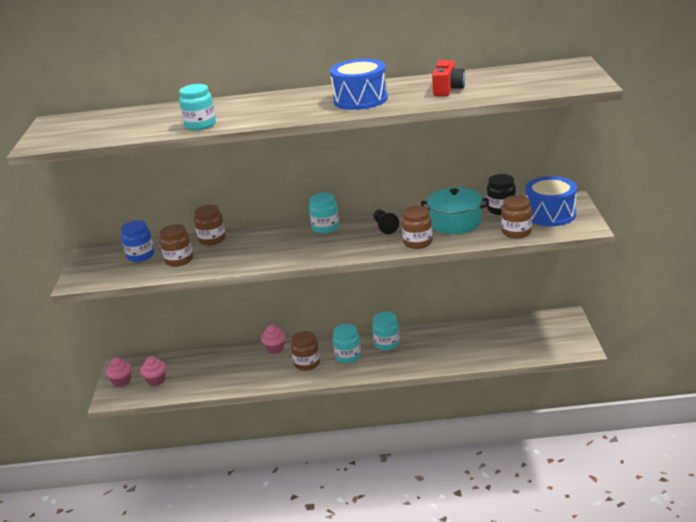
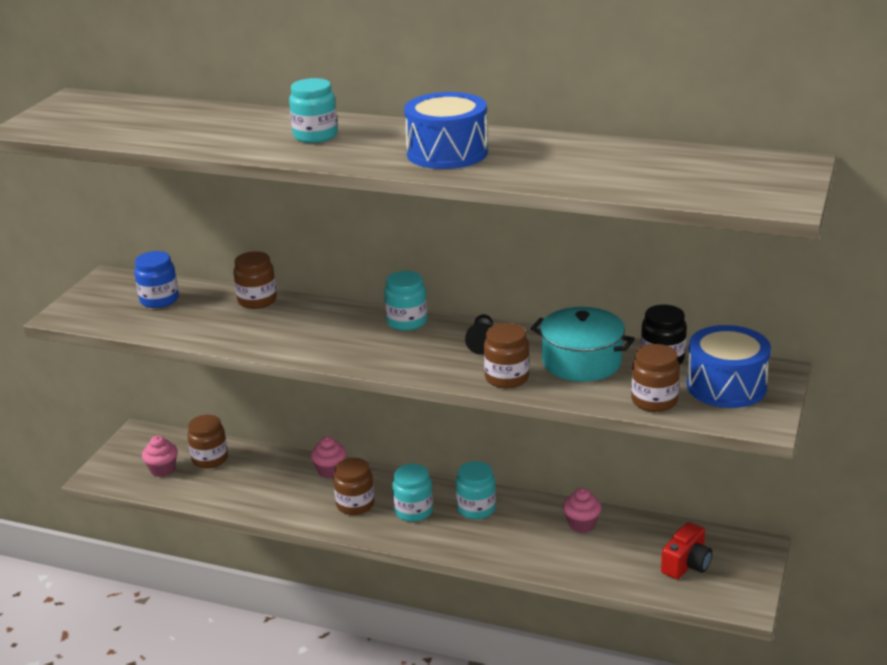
camera: 20 degrees right, 0 degrees up
pink cupcake [106,357,132,387] -> pink cupcake moved to [563,488,601,533]
brown jar [160,224,193,267] -> brown jar moved to [187,415,228,468]
turquoise jar [179,84,216,130] -> turquoise jar moved to [289,78,338,143]
red camera [432,60,465,96] -> red camera moved to [661,522,713,579]

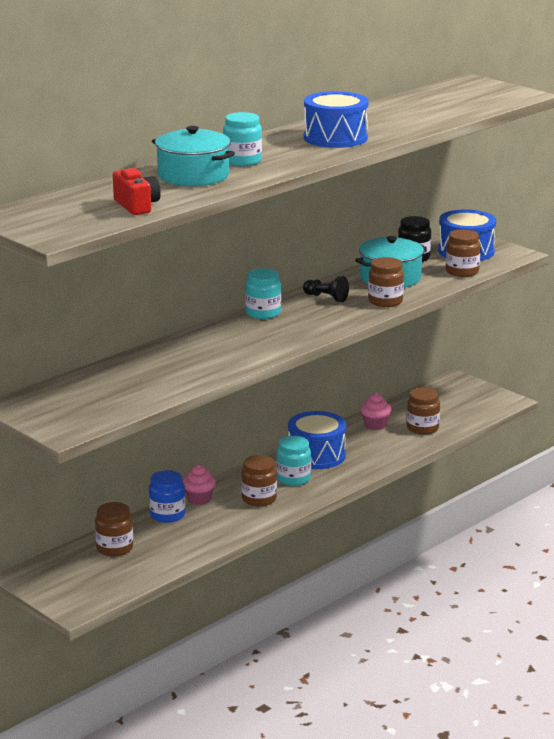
camera: 65 degrees left, 5 degrees down
blue jar [134,251,179,308] -> blue jar moved to [149,470,185,523]
pink cupcake [142,436,178,477] -> none
brown jar [234,251,277,309] -> brown jar moved to [407,388,440,435]
turquoise jar [456,461,496,519] -> blue drum [288,411,346,469]
red camera [661,522,713,579] -> red camera moved to [113,168,161,215]
none -> turquoise pot [152,126,235,186]

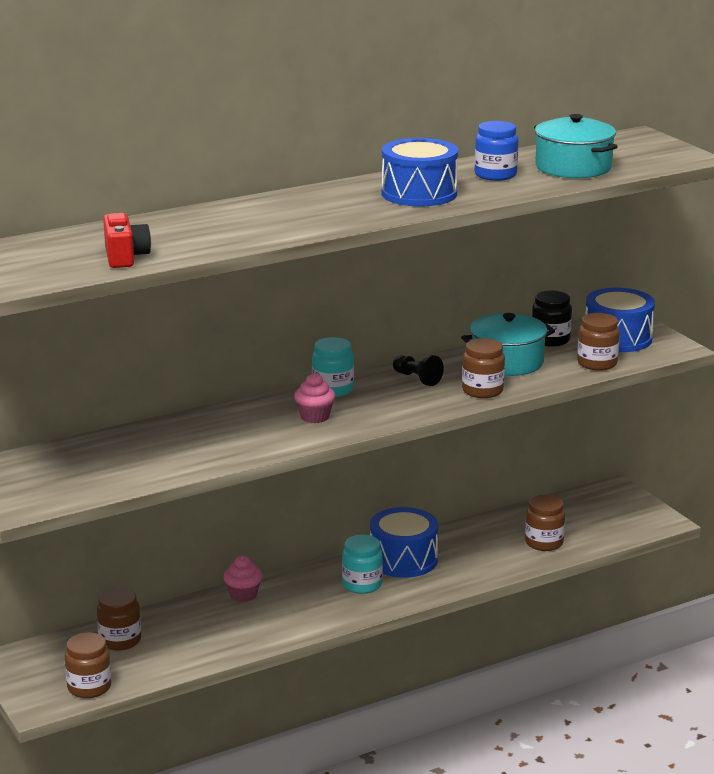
camera: 15 degrees right, 0 degrees up
blue jar [149,470,185,523] -> blue jar moved to [474,121,518,181]
turquoise pot [152,126,235,186] -> turquoise pot moved to [534,114,618,178]
turquoise jar [223,112,262,166] -> none
brown jar [241,455,277,506] -> brown jar moved to [65,632,112,698]
pink cupcake [360,393,391,430] -> pink cupcake moved to [294,373,335,423]

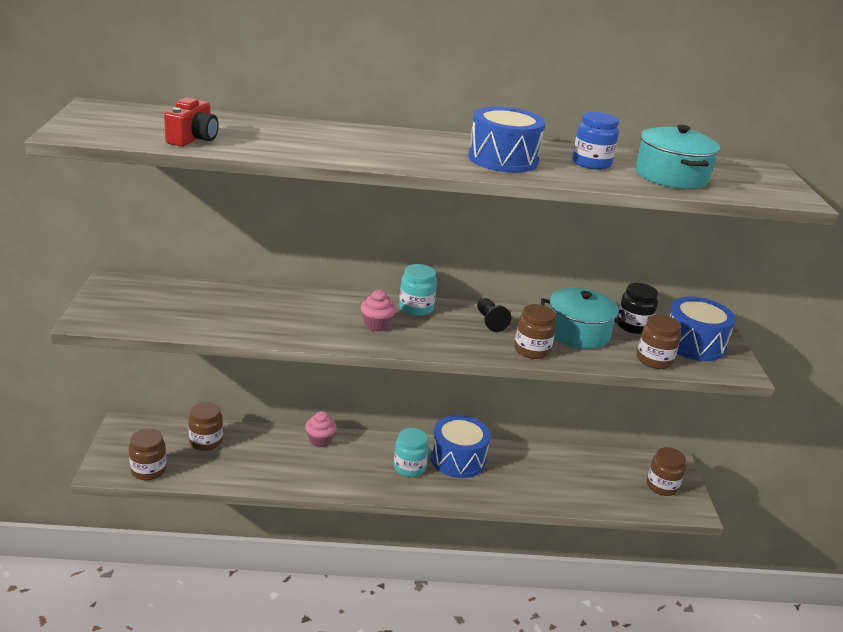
camera: 25 degrees right, 5 degrees up
brown jar [525,494,565,551] -> brown jar moved to [647,447,686,496]

